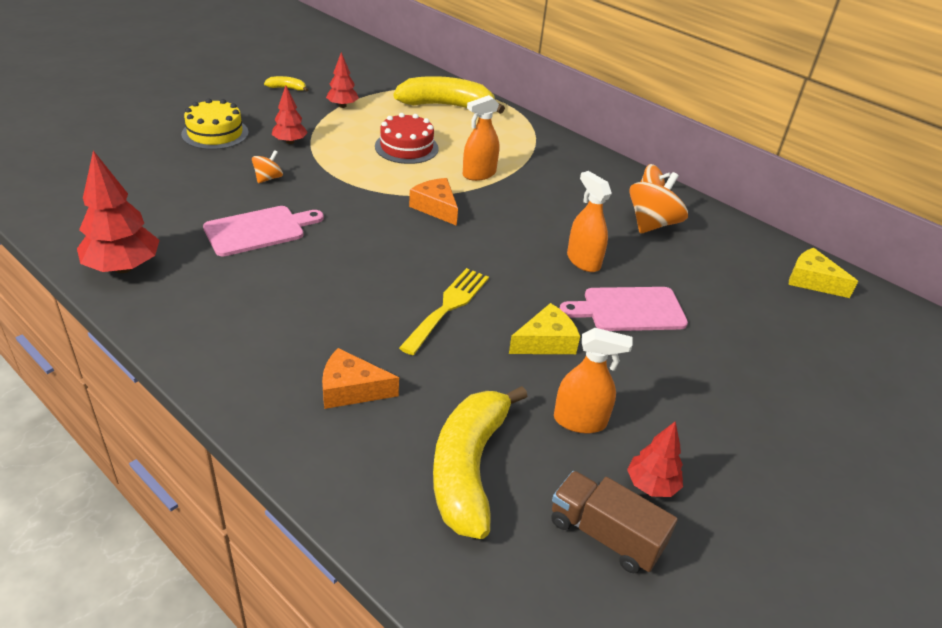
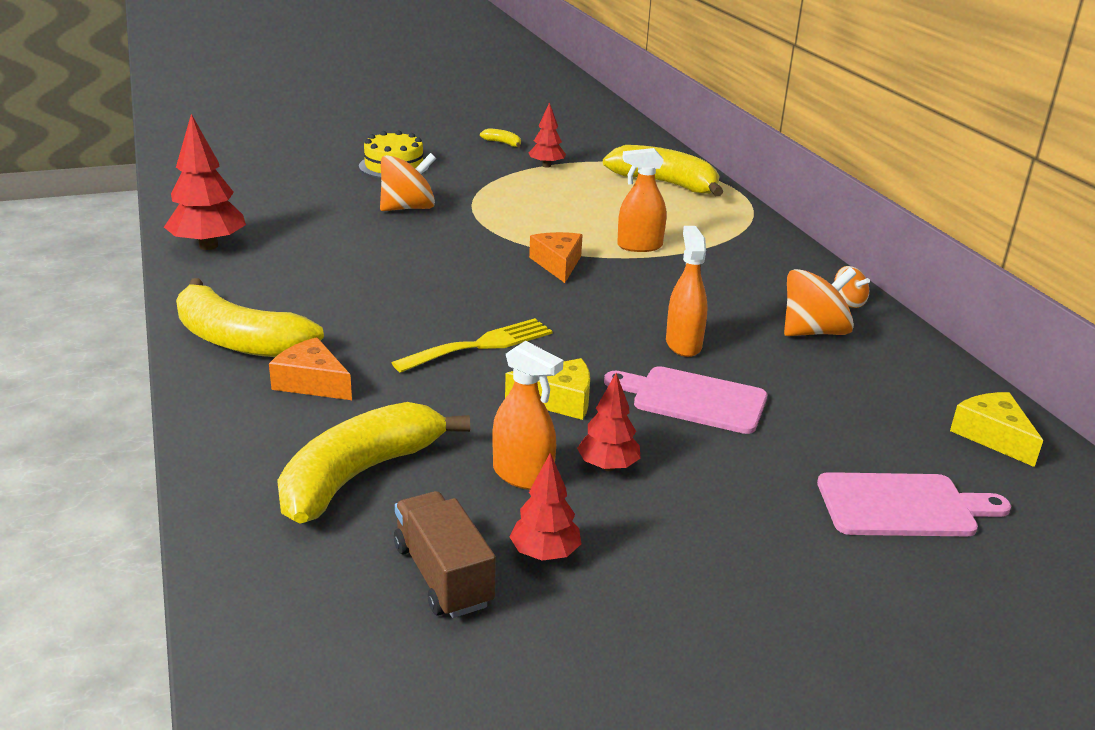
camera: 30 degrees right, 10 degrees down
pink cutting board [203,206,324,257] -> pink cutting board moved to [817,472,1011,536]
orange spinning top [252,150,283,183] -> orange spinning top [380,153,436,211], size x1.85
red tree [272,86,308,144] -> red tree moved to [577,373,641,471]
red cake [375,113,439,164] -> none
none -> yellow banana [176,278,324,357]

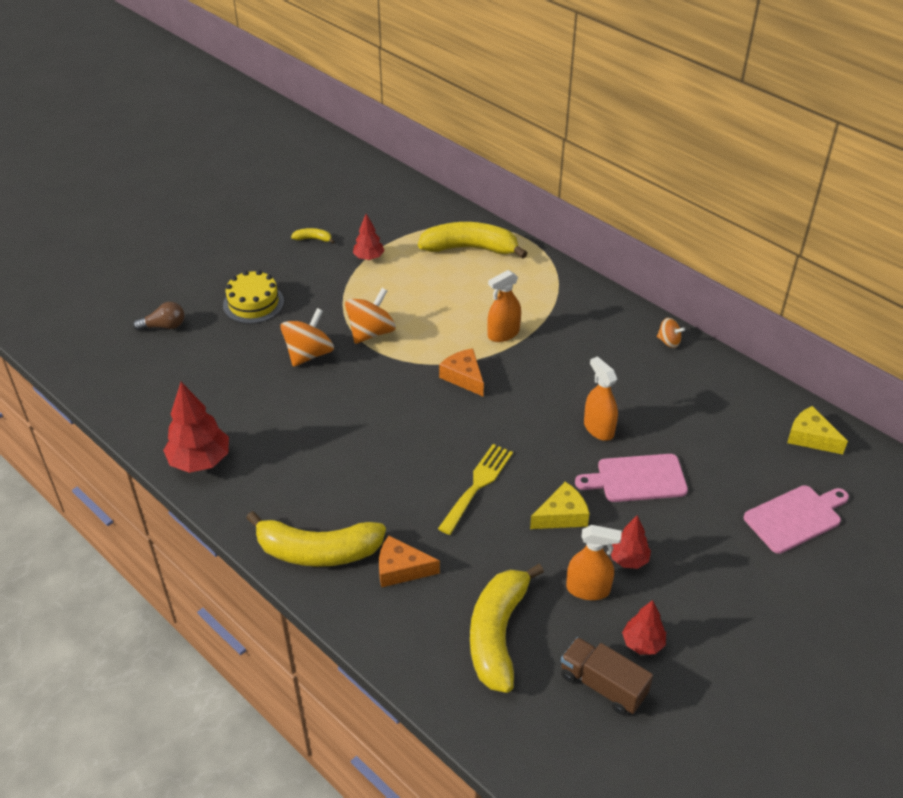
camera: 25 degrees left, 15 degrees up
orange spinning top [784,267,856,336] -> orange spinning top moved to [345,288,396,344]
none -> brown light bulb [133,302,184,331]

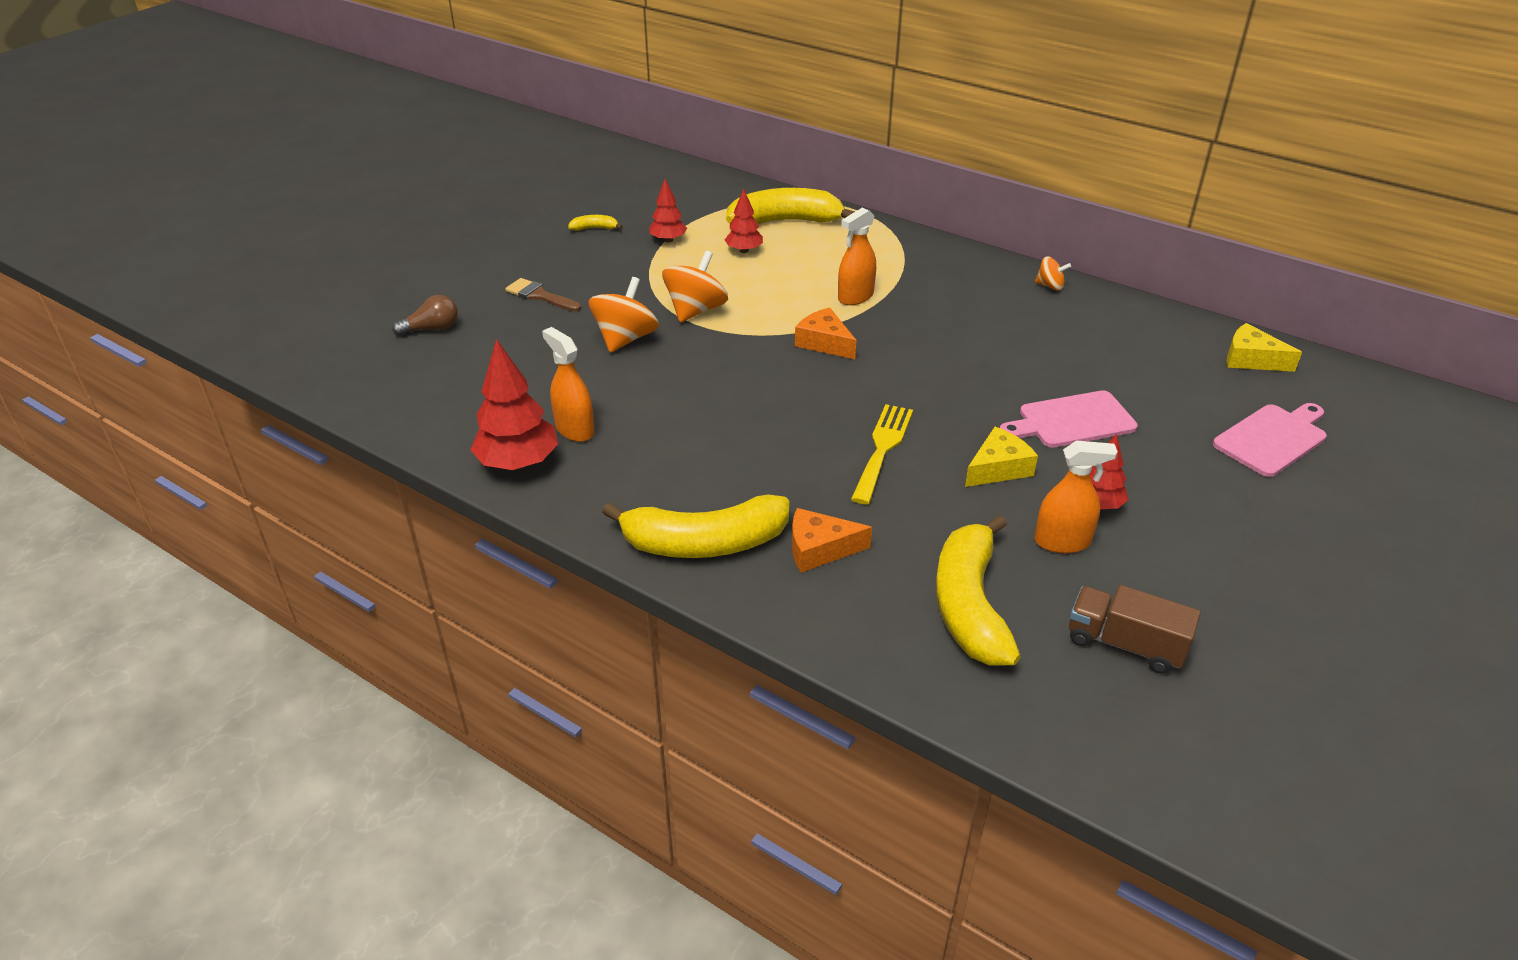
camera: 10 degrees left, 5 degrees down
yellow cake [223,270,284,324] -> brown brush [505,278,581,312]
orange spray bottle [584,356,618,441] -> orange spray bottle moved to [542,327,595,442]
red tree [622,600,666,654] -> red tree moved to [725,189,763,253]

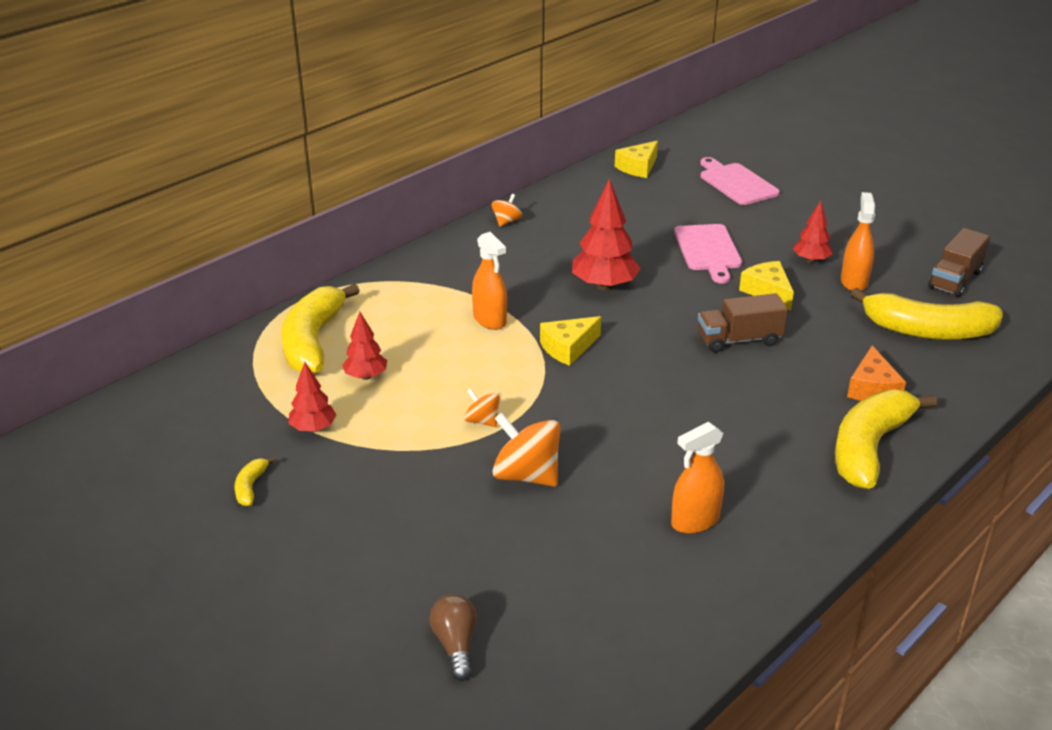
camera: 80 degrees left, 5 degrees down
red tree [470,339,558,470] -> red tree moved to [572,179,641,290]
brown brush [505,278,581,312] -> none
yellow banana [602,495,789,558] -> yellow banana turned 150 degrees counterclockwise [835,390,937,489]
orange spinning top [662,251,728,322] -> orange spinning top [464,388,500,427], size x0.54
orange cheese [795,308,856,359] -> yellow cheese [540,316,601,366]
yellow fork [851,404,913,505] -> brown truck [698,293,788,353]

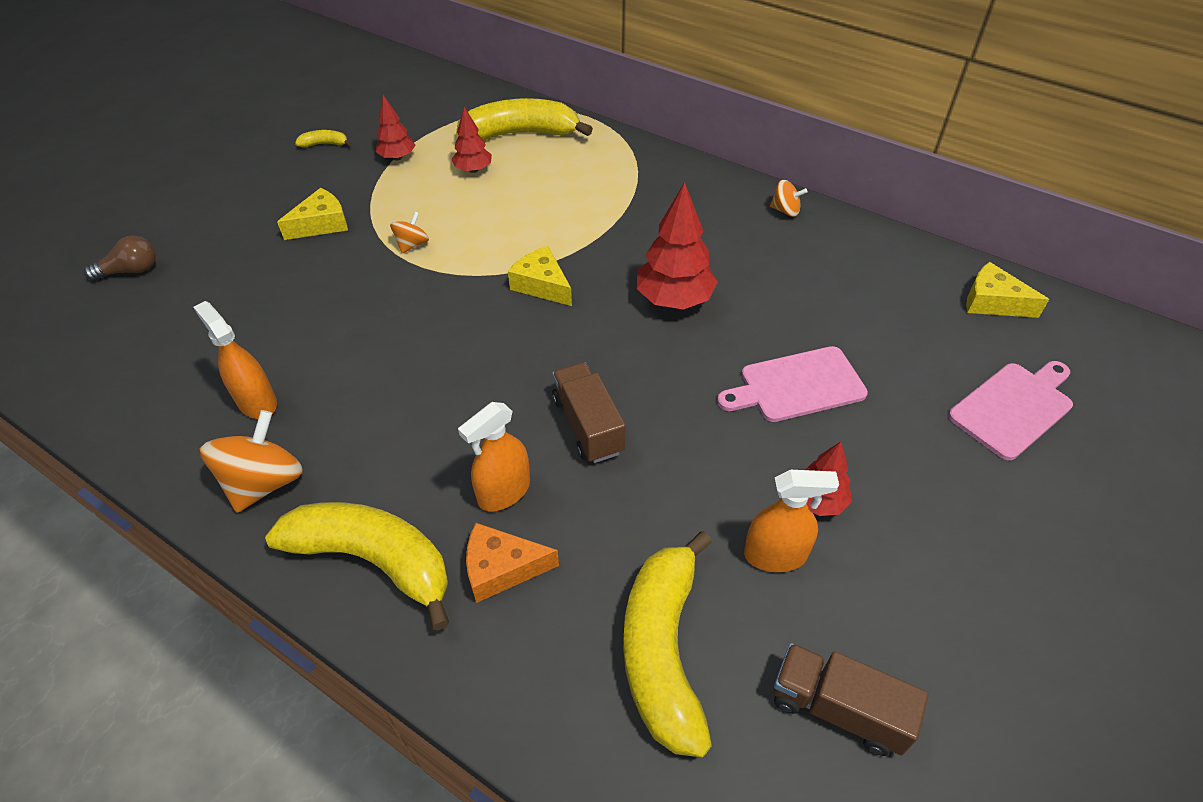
camera: 80 degrees right, 15 degrees up
orange spray bottle [472,232,507,330] -> orange spray bottle moved to [458,402,530,512]
orange spinning top [492,412,560,487] -> orange spinning top moved to [200,410,303,513]
yellow cheese [739,261,794,310] -> yellow cheese moved to [277,188,348,240]

